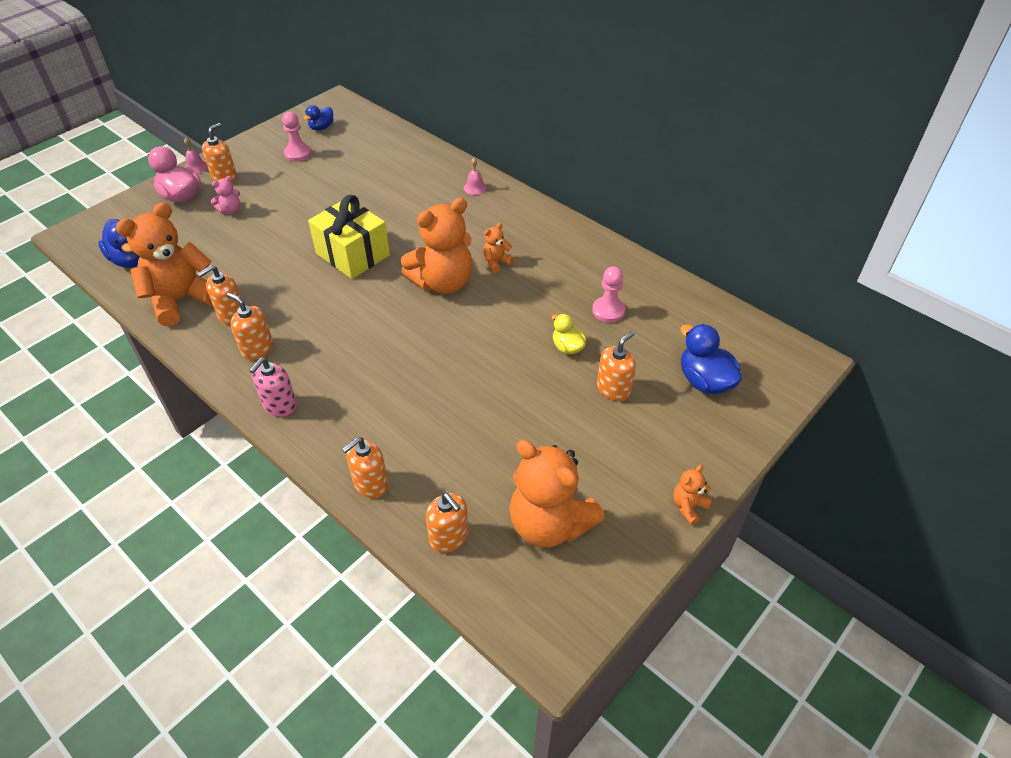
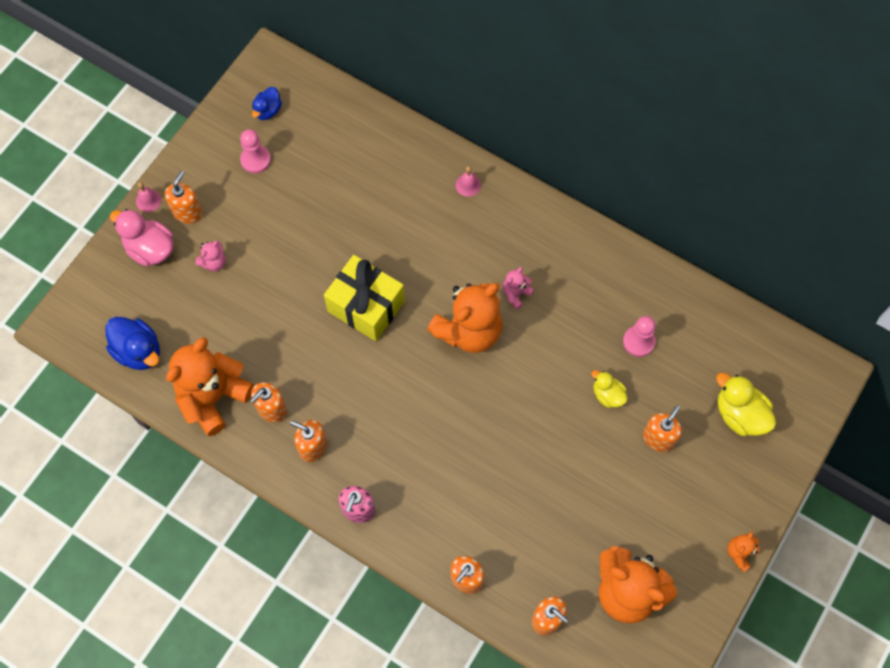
camera: 10 degrees left, 20 degrees up
orange teddy bear [483,223,514,273] -> pink teddy bear [503,267,534,310]
blue duck [680,324,742,394] -> yellow duck [716,372,776,436]

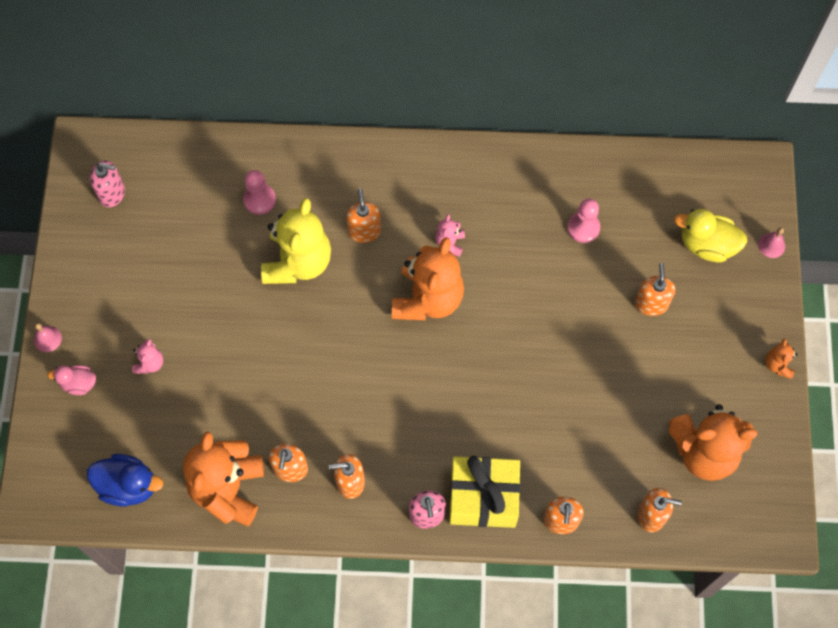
camera: 30 degrees left, 0 degrees up
pink duck [110,209,174,266] -> pink duck [47,365,96,395], size x0.61
orange soap dispenser [165,171,202,224] -> orange soap dispenser moved to [346,189,381,243]
pink pawn [240,129,271,173] -> pink pawn moved to [243,170,276,215]
blue duck [252,87,282,120] -> pink soap dispenser [90,160,125,207]
yellow gift [324,255,405,341] -> yellow gift moved to [449,456,521,528]
pink bell [456,166,481,197] -> pink bell moved to [758,227,785,258]
yellow duck [591,370,628,408] -> none
none -> yellow teddy bear [261,198,331,284]

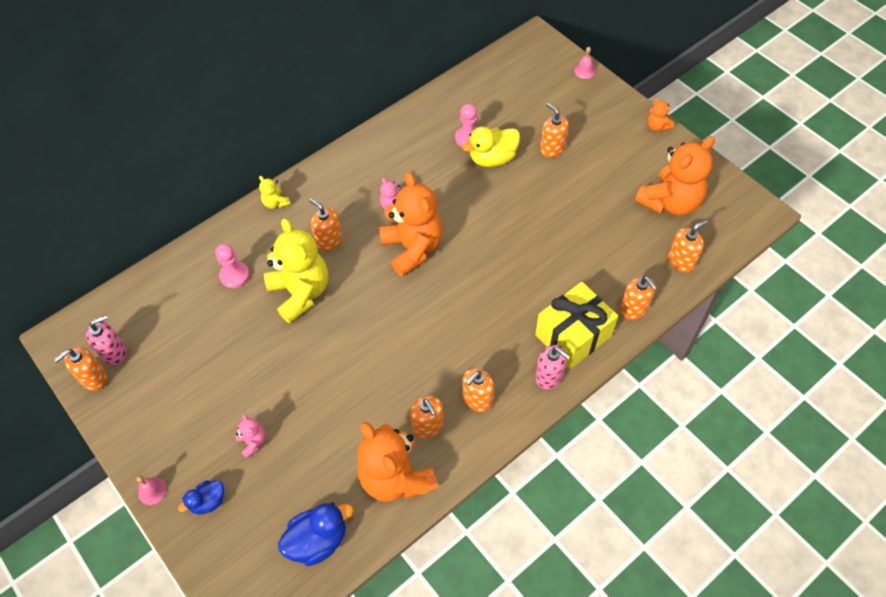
camera: 40 degrees left, 10 degrees down
pink duck [47,365,96,395] -> blue duck [178,480,224,514]
yellow duck [674,209,747,262] -> yellow duck moved to [462,126,520,167]
none -> orange soap dispenser [54,347,107,391]
none -> yellow teddy bear [259,176,291,209]

